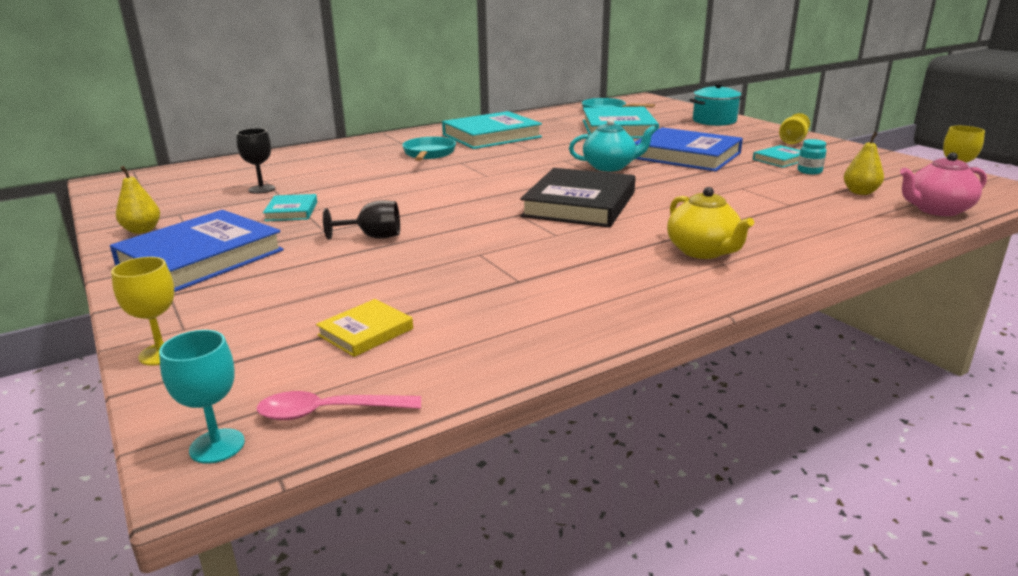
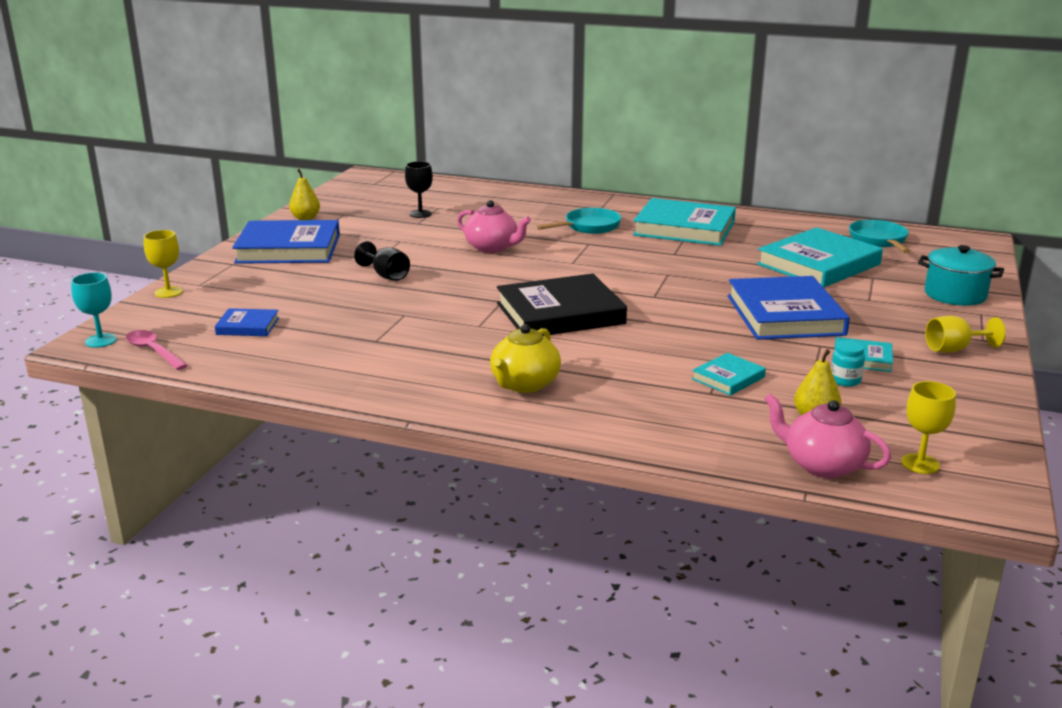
camera: 50 degrees right, 0 degrees up
turquoise book [263,194,317,221] -> turquoise book moved to [692,353,766,396]
yellow book [316,299,413,357] -> blue book [215,308,279,336]
turquoise teapot [569,118,657,171] -> none
none -> pink teapot [457,200,531,253]

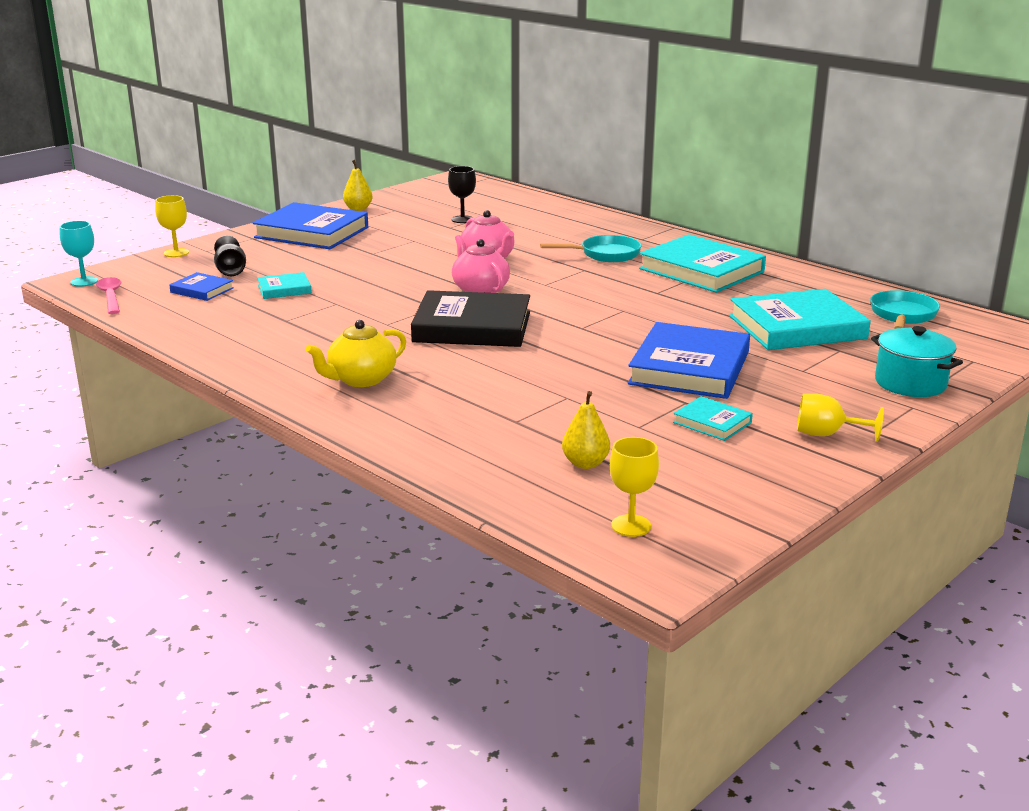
camera: 25 degrees right, 0 degrees up
black goblet [354,241,410,281] -> black goblet moved to [214,236,246,276]
turquoise book [692,353,766,396] -> turquoise book moved to [257,272,312,299]
pink teapot [764,393,891,478] -> pink teapot moved to [452,235,510,293]
turquoise jar [831,340,865,387] -> none

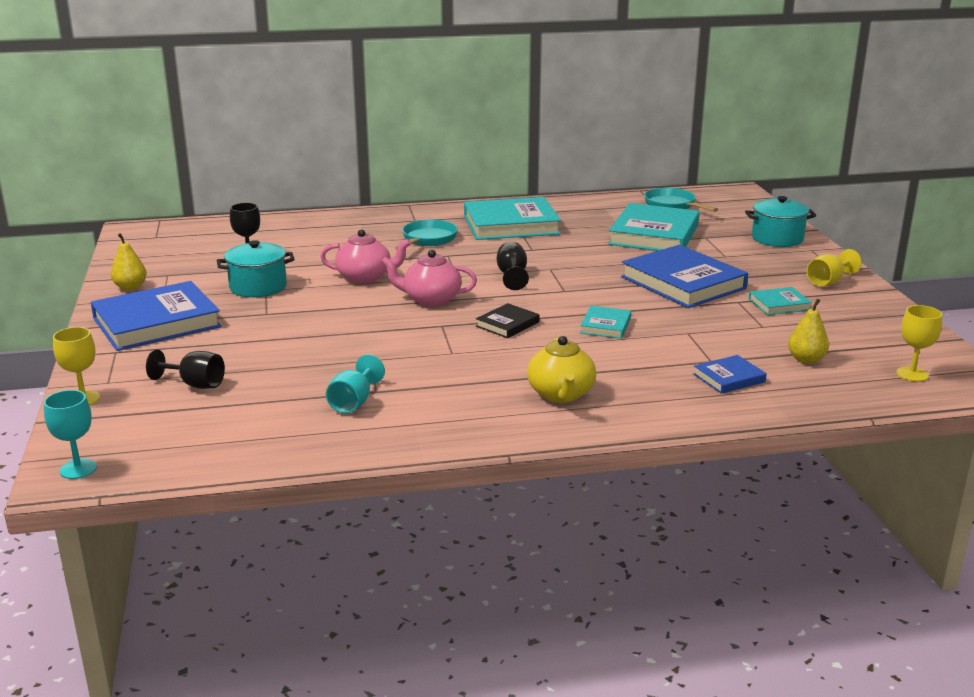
camera: 55 degrees left, 0 degrees up
pink spoon [96,277,121,314] -> none
blue book [169,272,234,301] -> blue book moved to [693,355,767,394]
turquoise book [257,272,312,299] -> turquoise book moved to [580,306,631,339]
black book [411,290,530,347] -> black book [476,303,540,338], size x0.48
none -> turquoise pot [217,240,295,298]
none -> turquoise goblet [326,354,385,413]
none -> black goblet [497,242,529,290]

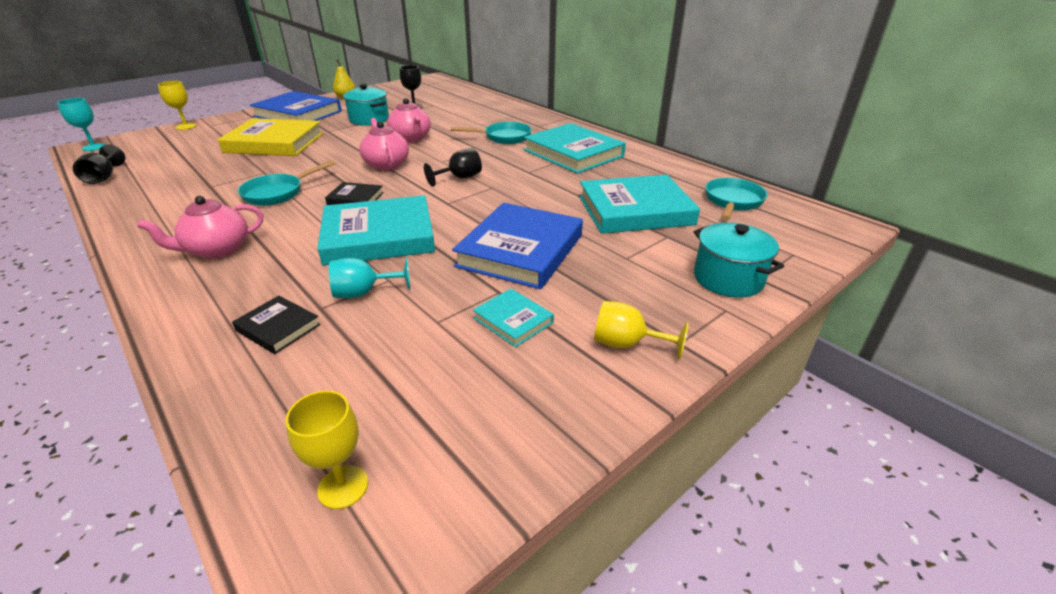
camera: 60 degrees right, 10 degrees up
black goblet [146,349,225,389] -> black goblet moved to [73,144,125,184]
turquoise goblet [326,354,385,413] -> turquoise goblet moved to [329,258,410,298]
yellow teapot [527,336,596,403] -> pink teapot [137,196,263,259]
turquoise book [580,306,631,339] -> turquoise book [317,195,435,266], size x2.10
blue book [693,355,767,394] -> black book [232,296,321,354]
yellow pear [788,299,829,364] -> none
none -> yellow book [218,118,323,156]
none -> turquoise pan [238,160,335,206]

